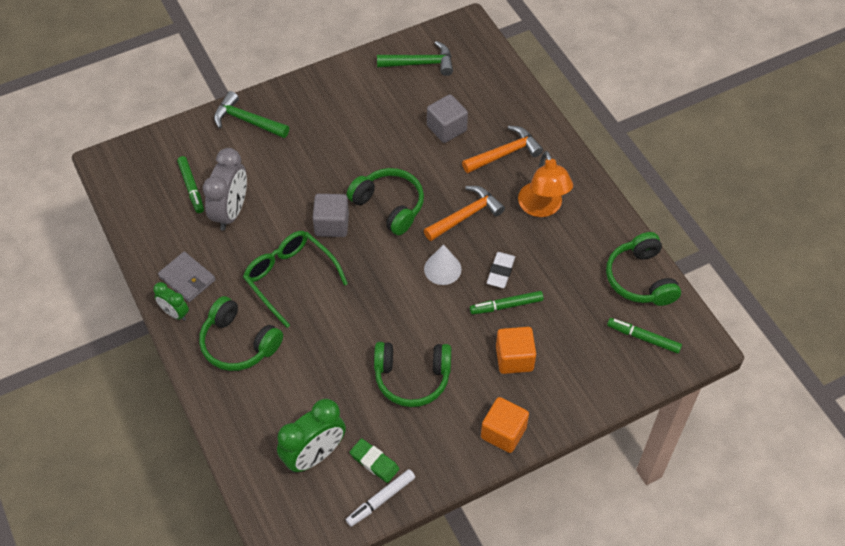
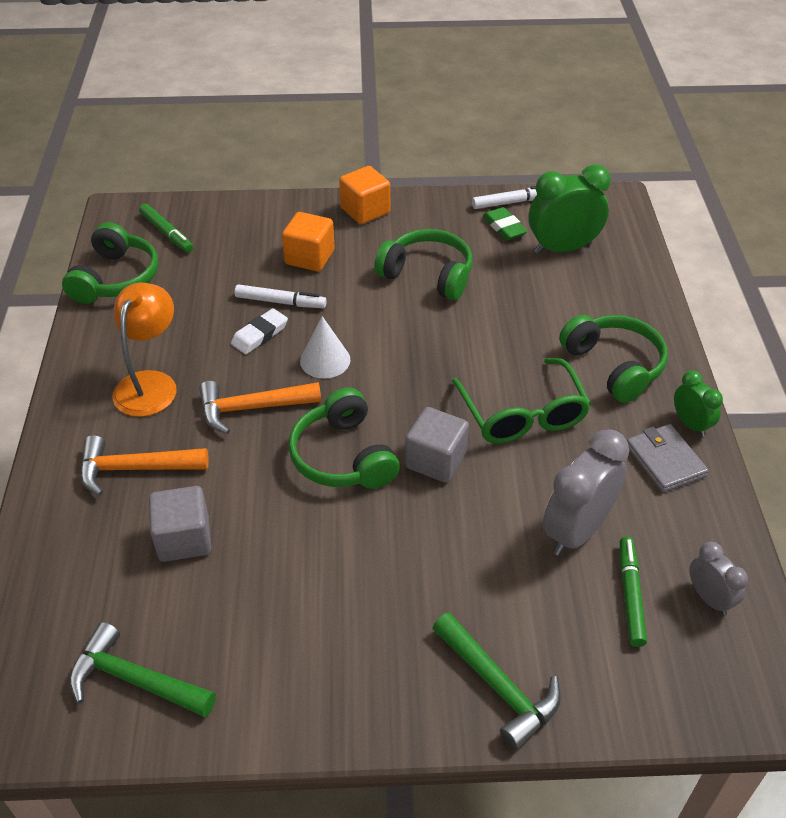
camera: 155 degrees left, 10 degrees down
green marker [470,291,544,314] -> white marker [234,284,327,308]
none -> grey clock [690,542,748,615]

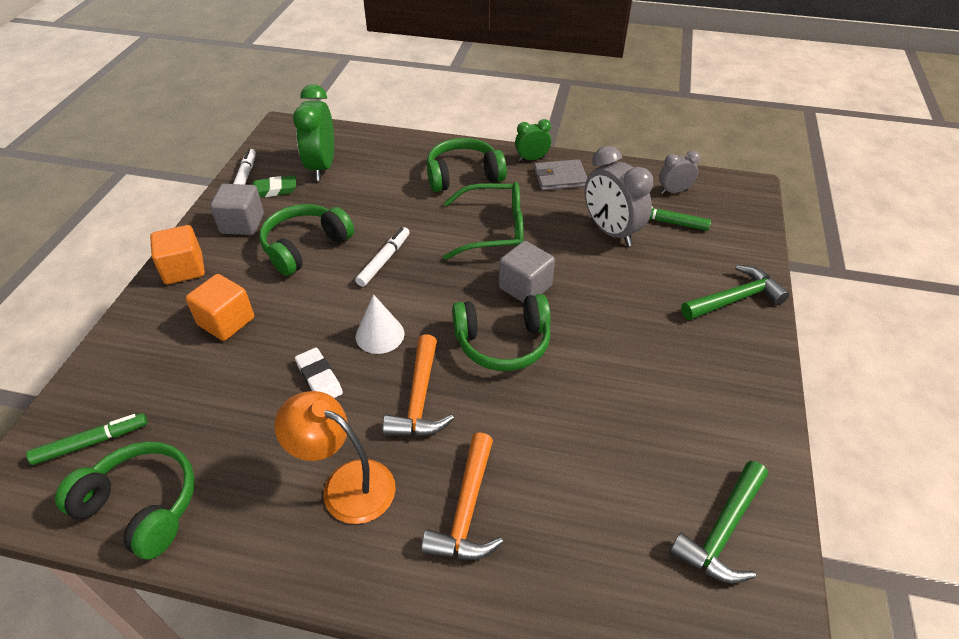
camera: 75 degrees left, 0 degrees up
grey cube [149,486,211,562] -> grey cube moved to [210,184,264,235]
white marker [234,284,327,308] -> white marker moved to [355,227,410,287]

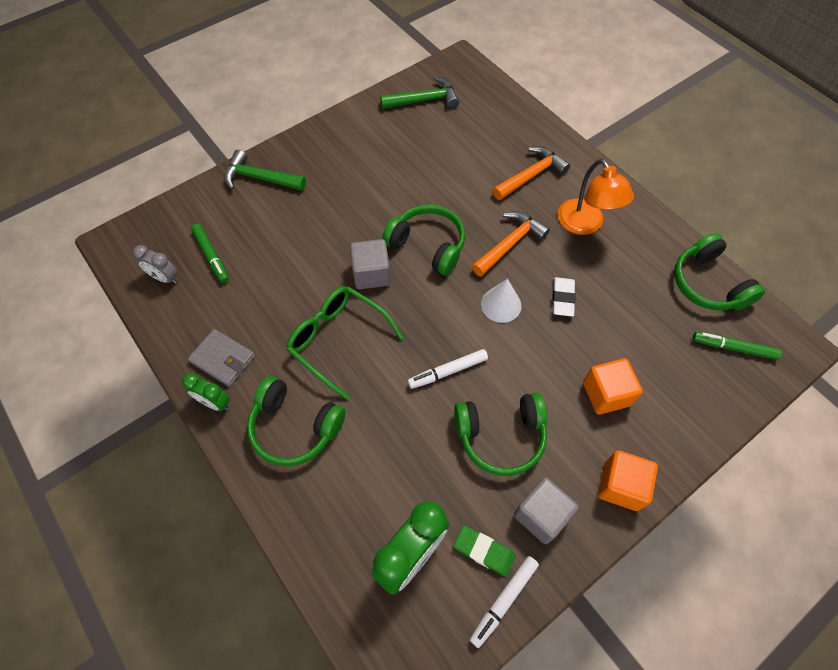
camera: 140 degrees left, 15 degrees up
grey clock [585,146,653,246] -> none

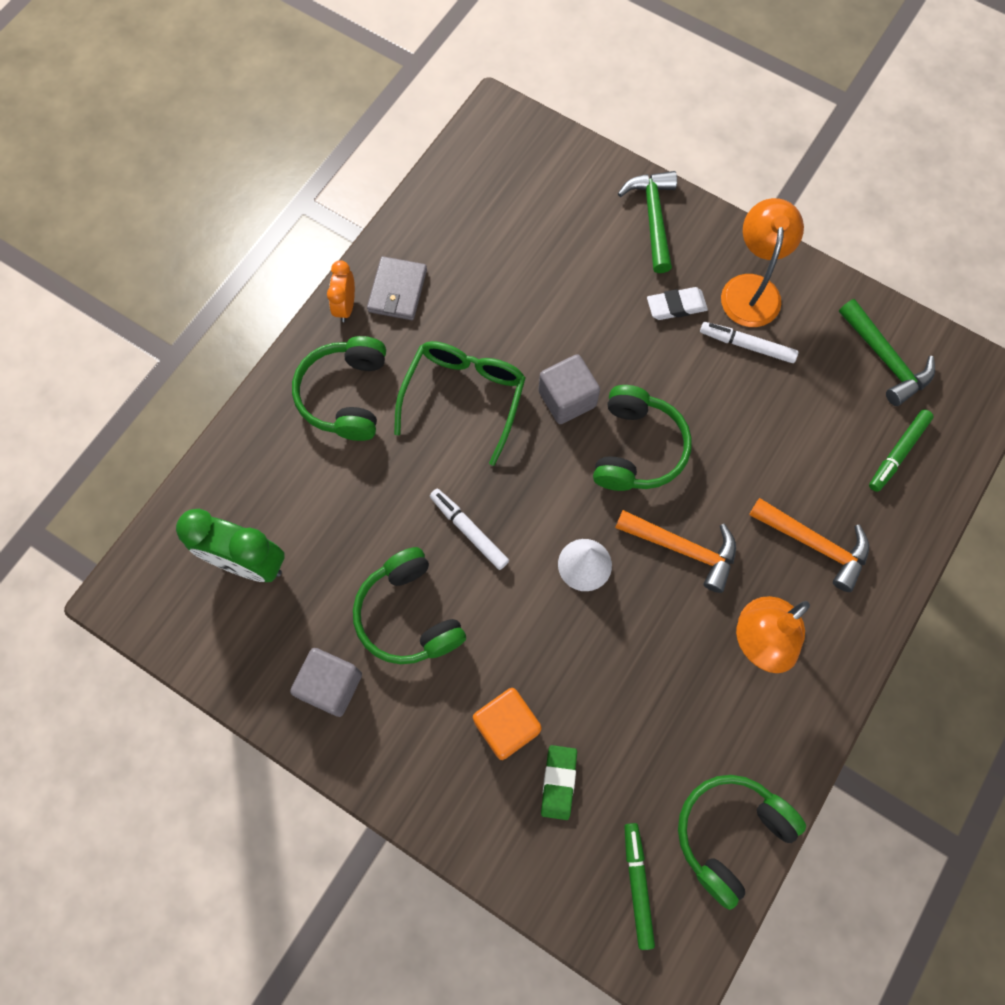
camera: 70 degrees right, 10 degrees up
grey clock [133,245,177,284] -> none
green clock [182,373,230,411] -> orange clock [327,260,355,322]
green marker [191,224,229,283] -> green marker moved to [869,409,934,492]
green eraser [454,525,516,577] -> green eraser moved to [541,745,577,820]
white marker [470,556,539,648] -> white marker moved to [700,322,798,363]
white eraser [552,277,576,317] -> white eraser moved to [647,287,708,320]
orange cube [598,450,658,511] -> none
none -> orange lamp [721,198,804,327]

